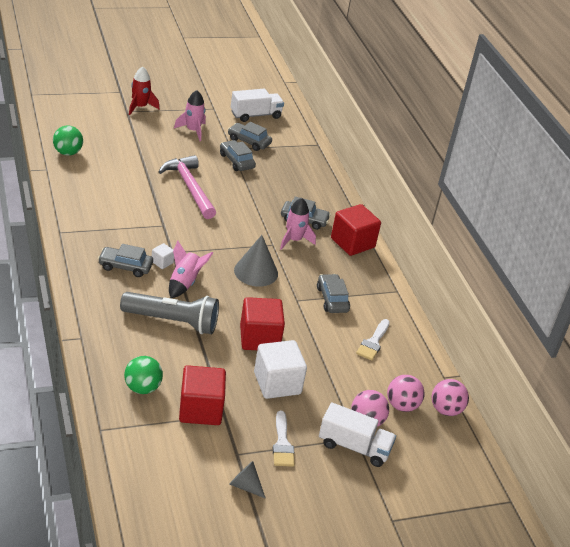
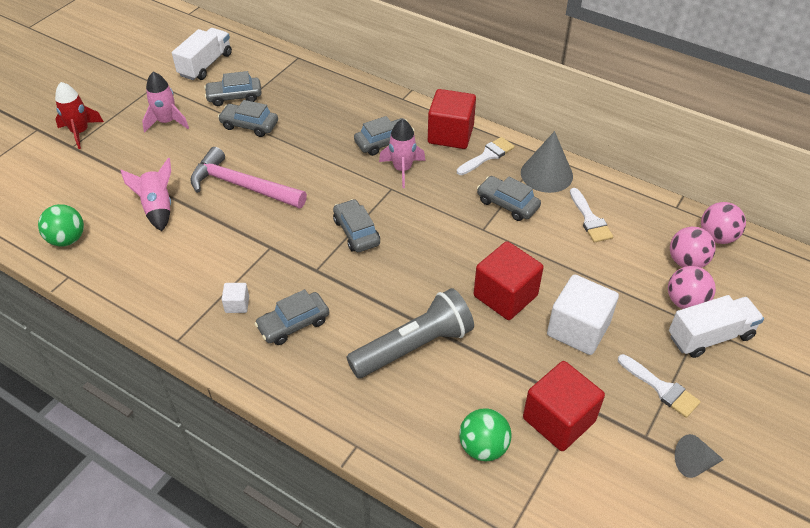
camera: 35 degrees left, 10 degrees up
white cube [152,243,174,269] -> white cube moved to [221,283,249,313]
pink rocket [169,241,213,298] -> pink rocket moved to [120,158,171,231]
grey cone [234,235,278,287] -> grey cone moved to [521,131,573,193]
none -> grey car [333,199,380,252]
none -> white brush [457,137,515,175]

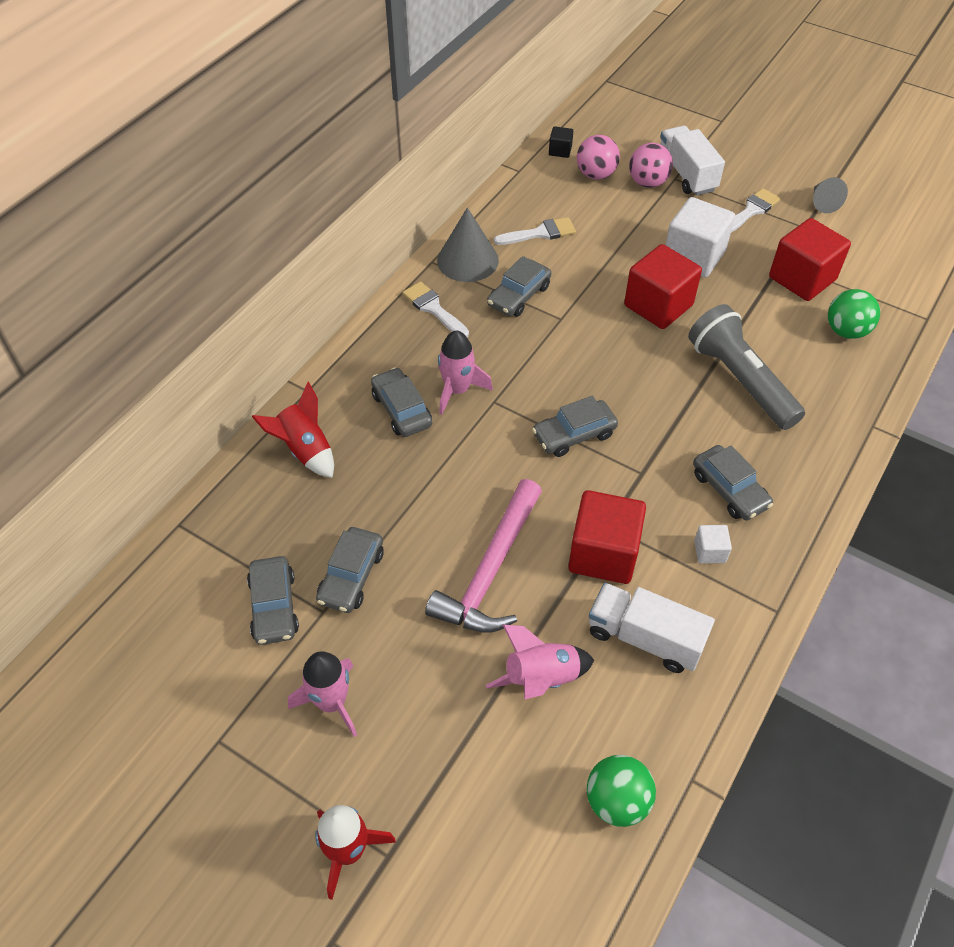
camera: 90 degrees left, 5 degrees up
white truck [172,28,232,80] -> white truck moved to [589,583,715,673]
red cube [428,89,476,149] -> red cube moved to [568,490,646,584]
pink ball [701,202,746,244] -> black cube [549,126,573,158]
none -> red rocket [252,382,334,478]

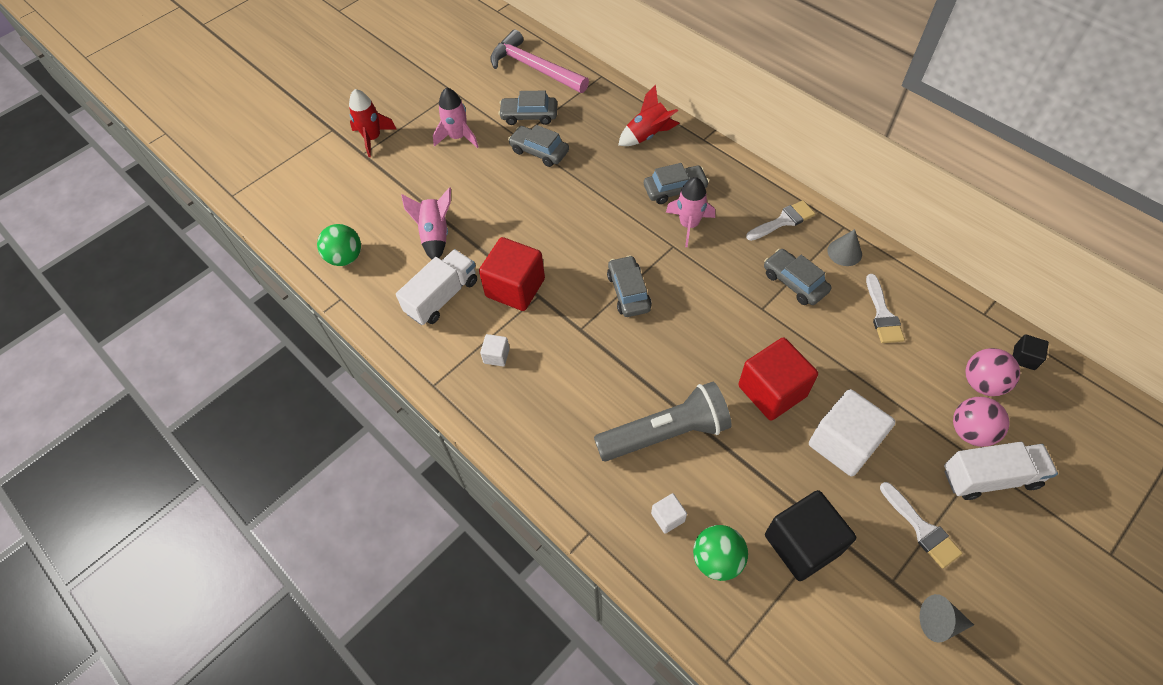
camera: 105 degrees right, 5 degrees up
pink hammer [425,479,542,633] -> pink hammer moved to [490,30,589,93]
grey cone [437,207,499,282] -> grey cone [827,229,862,266], size x0.60
grey car [693,445,773,520] -> none
red cube [769,218,851,301] -> black cube [765,490,856,581]
none -> white cube [651,493,687,534]

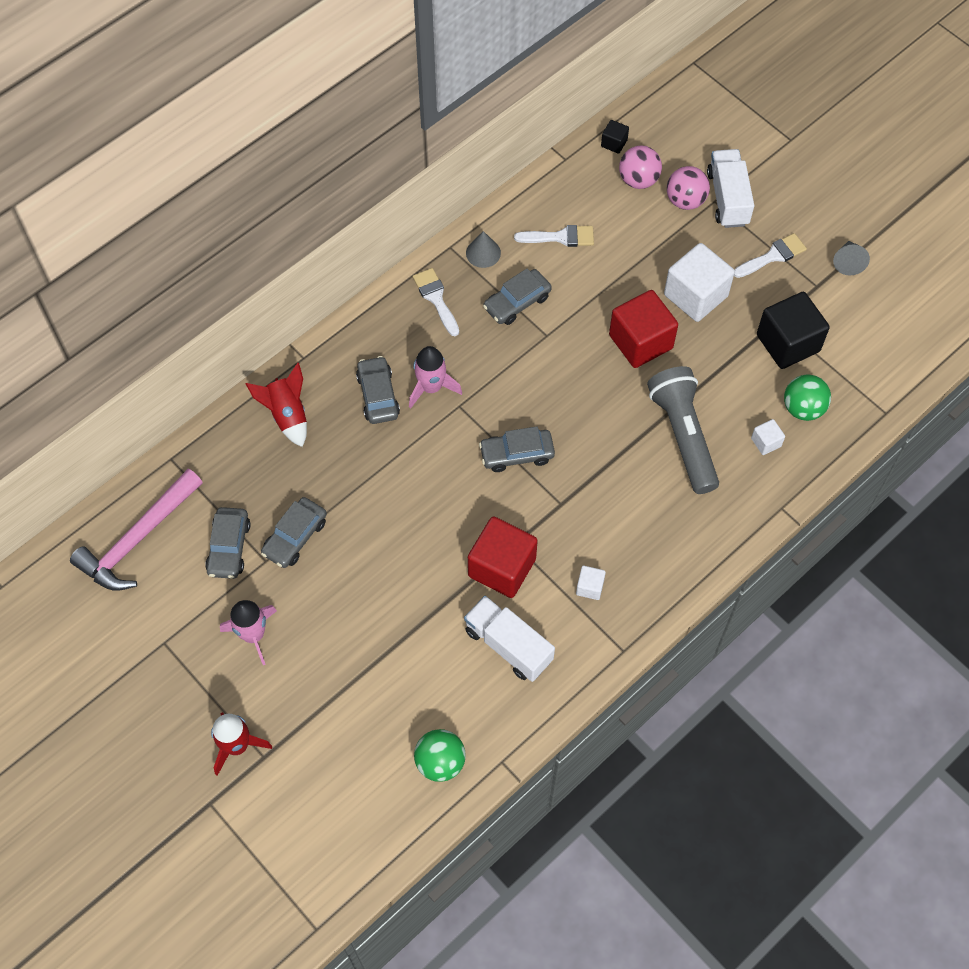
camera: 90 degrees left, 5 degrees up
pink rocket [401,187,451,260] -> none

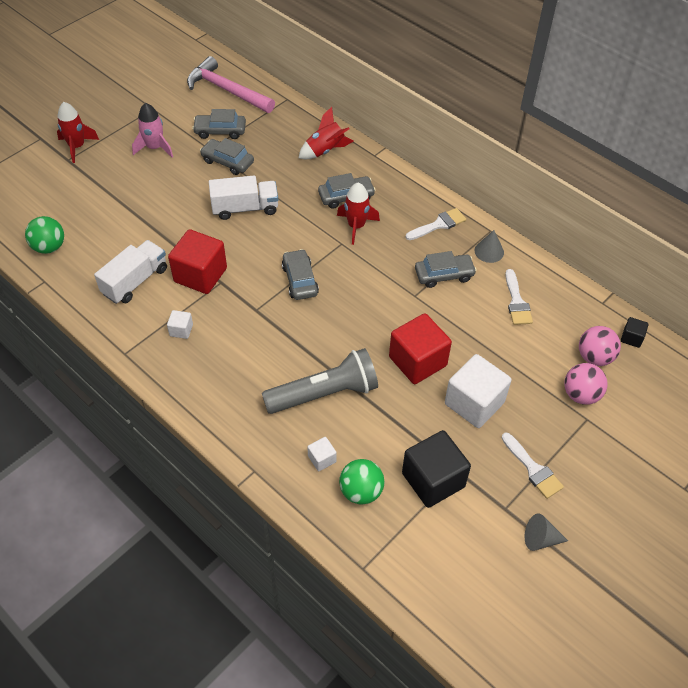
camera: 85 degrees right, 10 degrees down
pink rocket [409,346,462,408] -> red rocket [337,183,380,245]
grey car [483,268,552,325] -> grey car turned 120 degrees clockwise [415,251,477,288]
white truck [707,149,754,228] -> white truck moved to [209,175,278,220]

